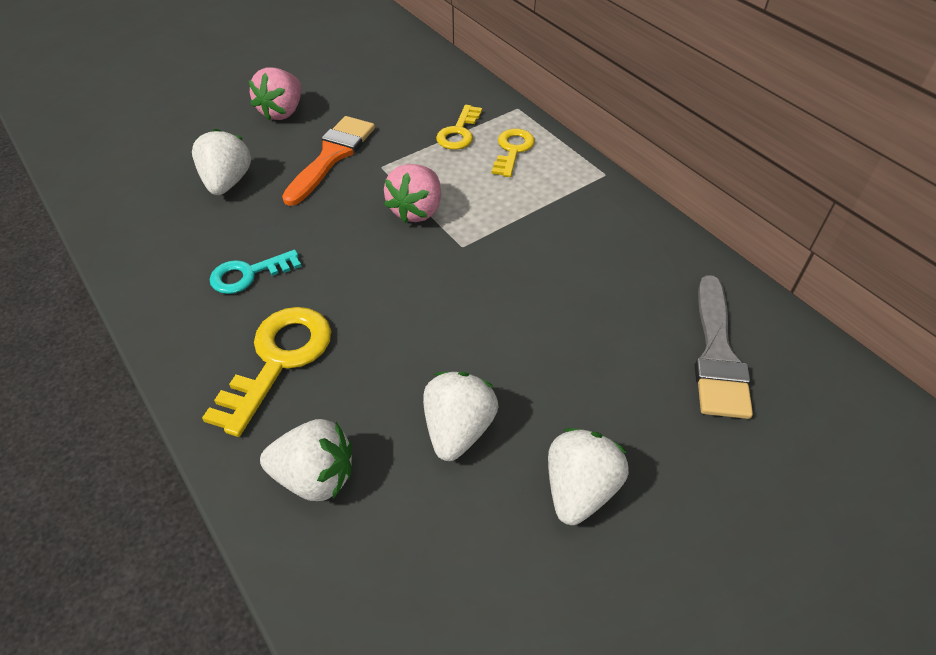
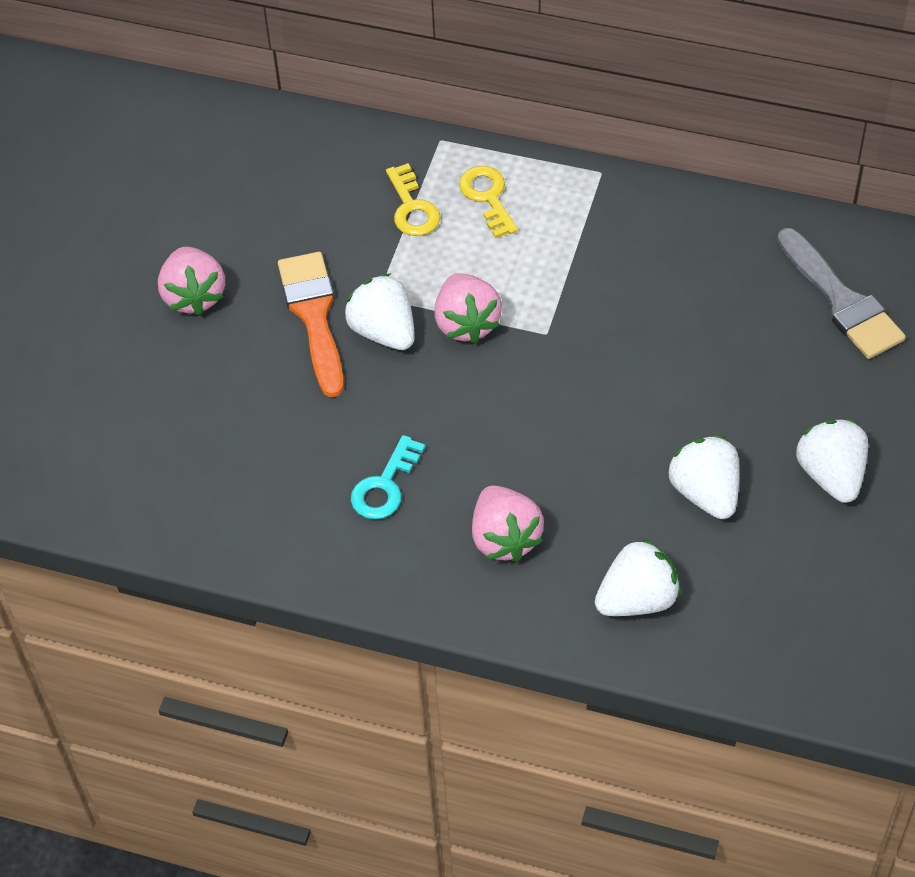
camera: 35 degrees left, 5 degrees up
white strawberry [192,129,251,195] -> white strawberry moved to [344,274,415,350]
yellow key [202,307,331,437] -> pink strawberry [472,485,544,562]

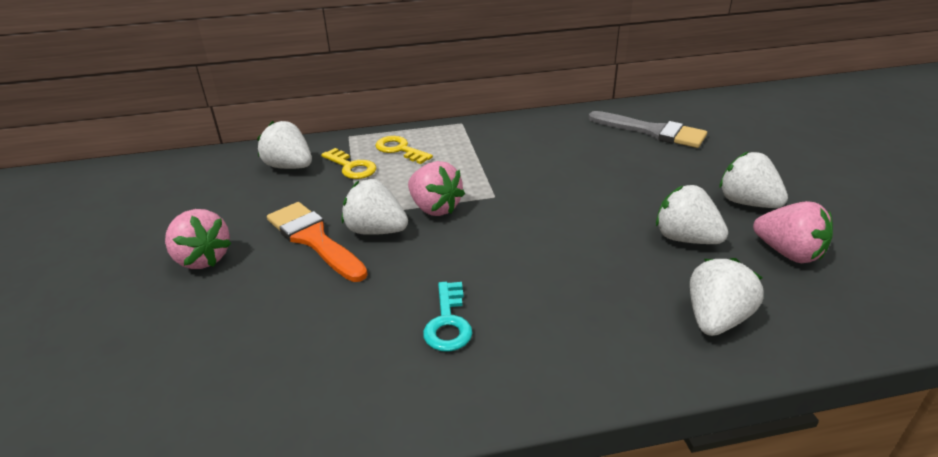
camera: 30 degrees left, 20 degrees down
pink strawberry [472,485,544,562] -> pink strawberry moved to [753,201,833,263]
none -> white strawberry [257,121,312,169]

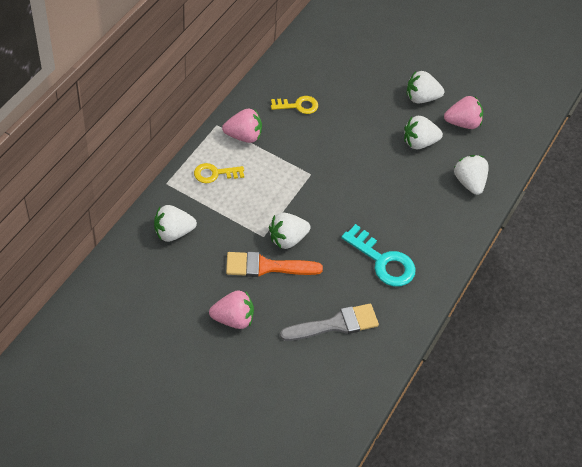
camera: 55 degrees left, 20 degrees up
yellow key [321,148,377,179] -> yellow key moved to [271,96,318,114]
pink strawberry [408,161,465,216] -> pink strawberry moved to [222,108,262,143]
turquoise key [423,282,473,352] -> turquoise key [341,224,416,286], size x1.60
grey brush [588,111,707,148] -> grey brush moved to [280,304,379,341]

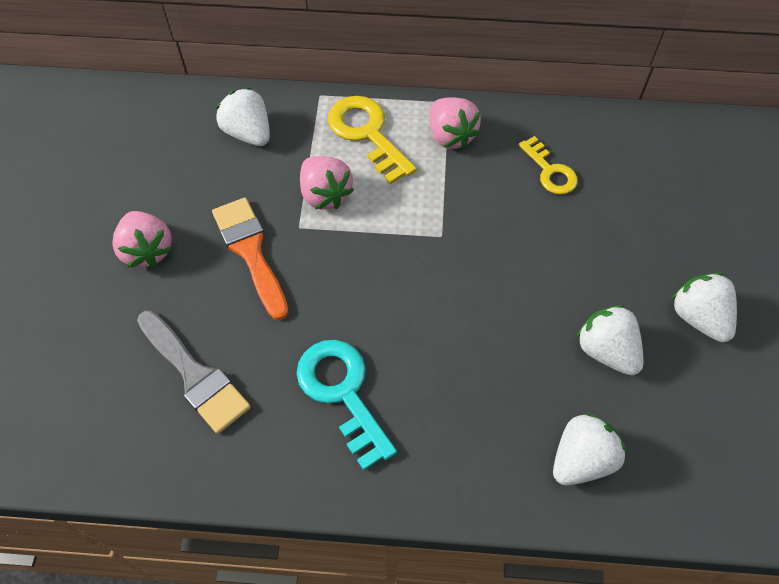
camera: 70 degrees right, 5 degrees up
yellow key [194,163,244,183] -> yellow key [328,96,416,184], size x1.60
white strawberry [269,212,311,249] -> none
turquoise key [341,224,416,286] -> turquoise key turned 135 degrees clockwise [296,340,397,470]
pink strawberry [444,96,483,129] -> pink strawberry moved to [300,156,354,209]

